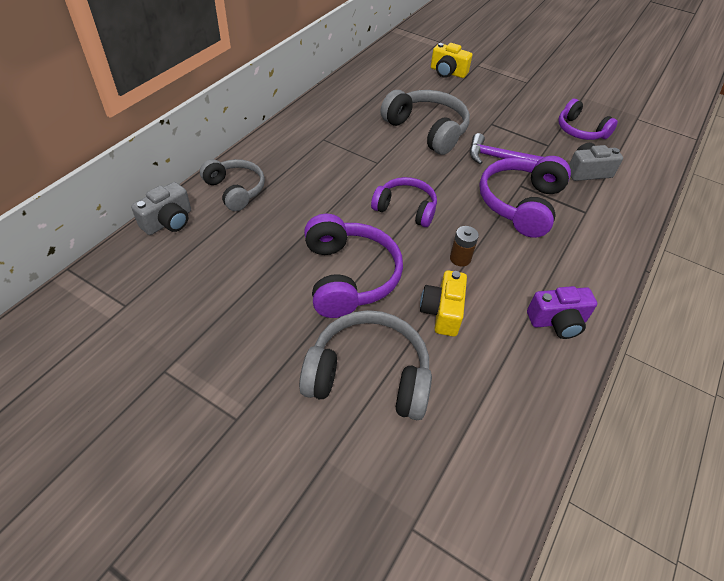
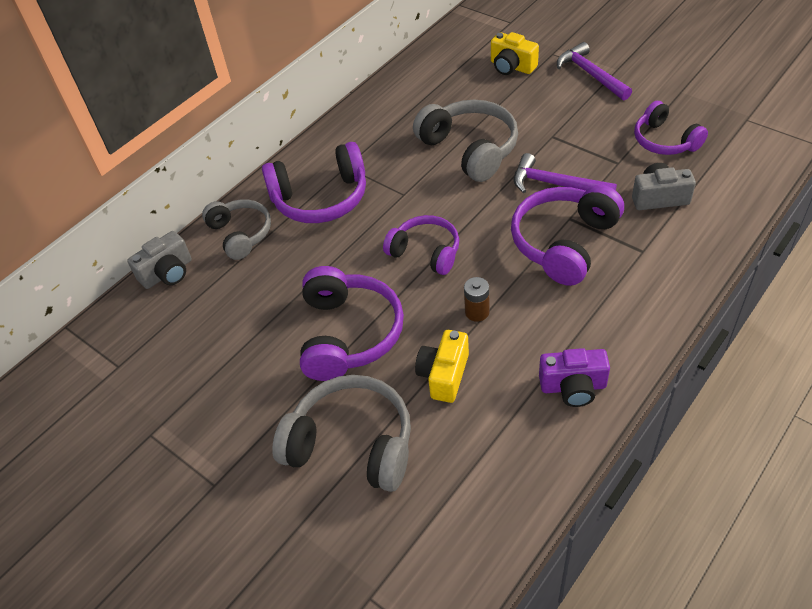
camera: 15 degrees right, 0 degrees up
none -> purple headphones [262,142,366,223]
none -> purple hammer [557,42,632,100]

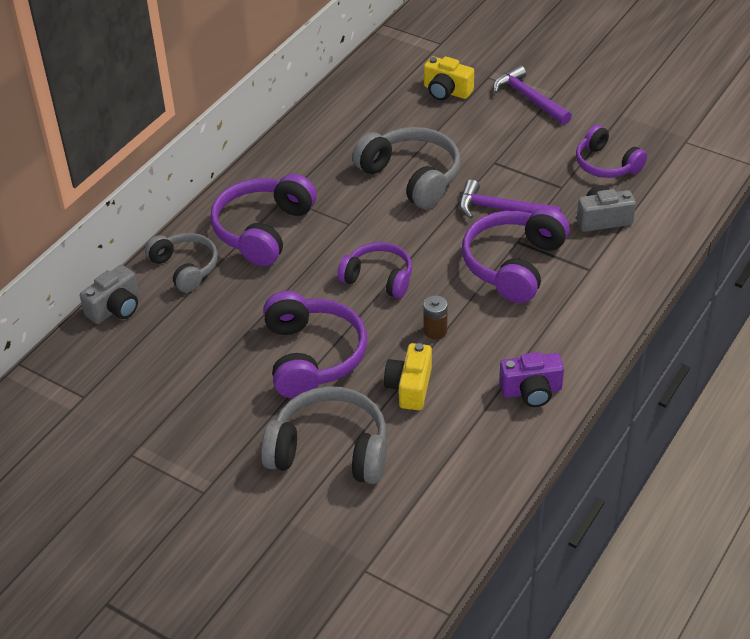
camera: 10 degrees left, 5 degrees down
purple headphones [262,142,366,223] -> purple headphones turned 135 degrees clockwise [210,174,317,266]

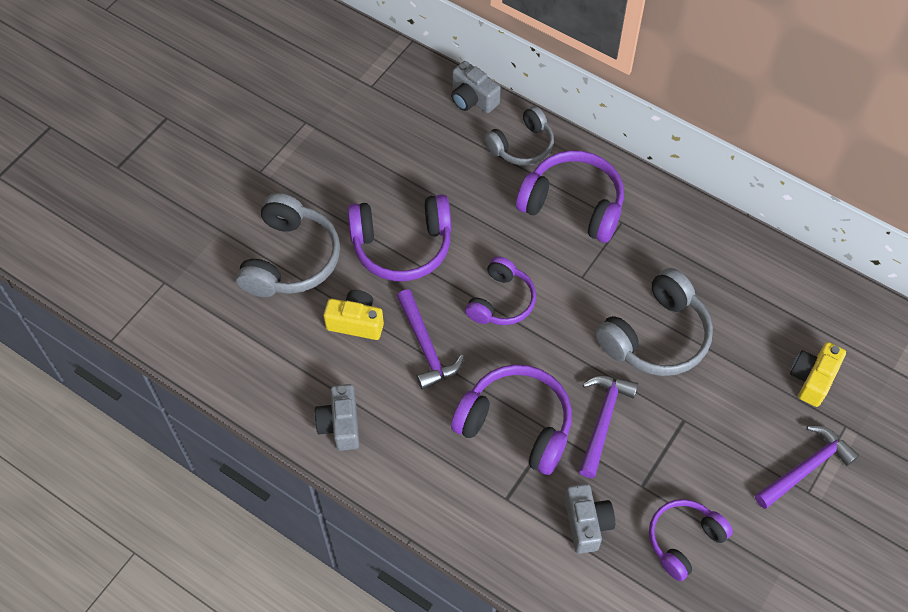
camera: 90 degrees right, 15 degrees up
brown battery [423,295,448,339] -> purple hammer [397,289,464,390]
purple camera [499,352,564,407] -> grey camera [314,384,360,451]

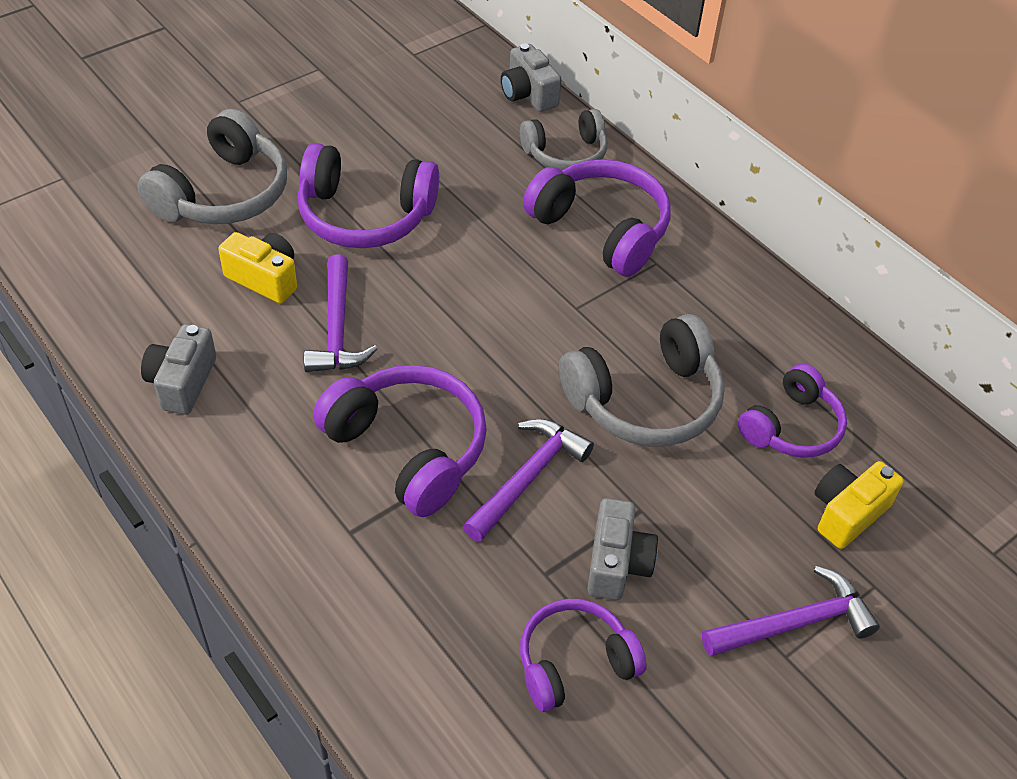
camera: 15 degrees right, 10 degrees down
purple headphones [465,256,536,325] -> purple headphones moved to [738,363,847,458]
grey camera [565,484,615,554] -> grey camera moved to [587,498,658,600]

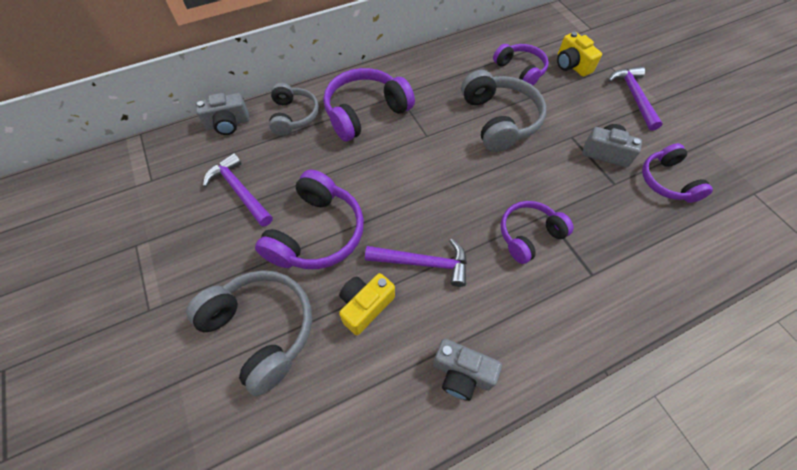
camera: 75 degrees left, 10 degrees up
purple headphones [313,365,487,517] -> purple headphones [501,201,574,264], size x0.65
purple hammer [463,419,594,542] -> purple hammer moved to [203,153,273,227]

